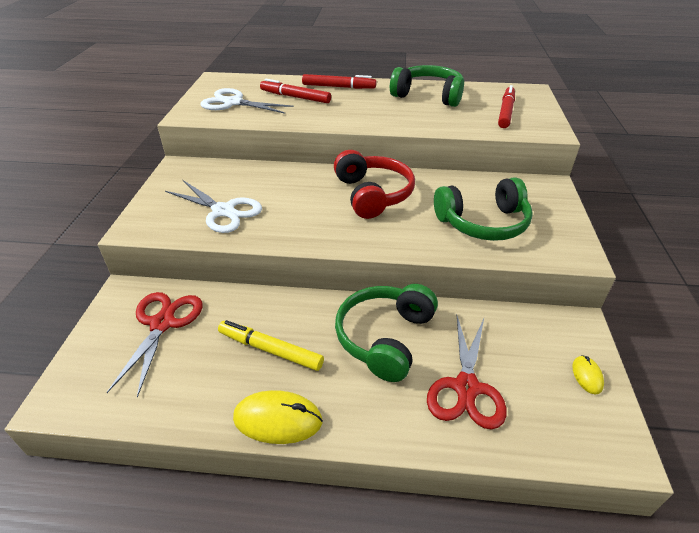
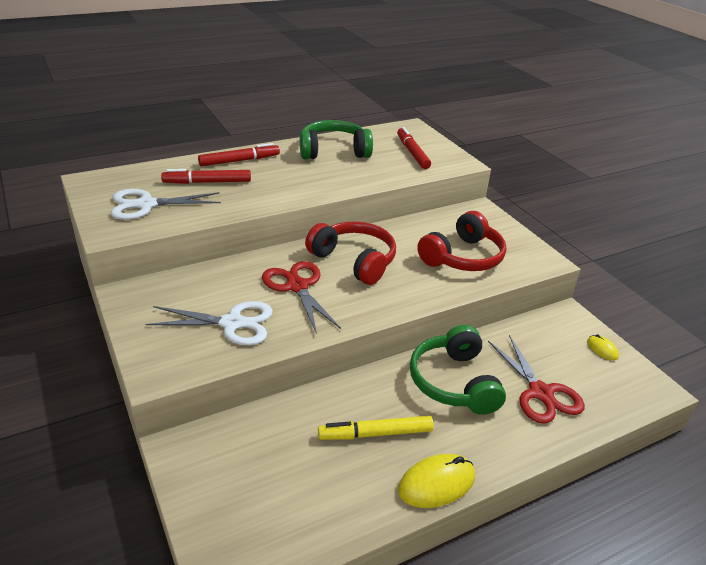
camera: 35 degrees left, 5 degrees down
red scissors [106,292,203,398] -> red scissors moved to [262,261,341,334]
green headphones [434,177,533,241] -> red headphones [417,211,506,271]

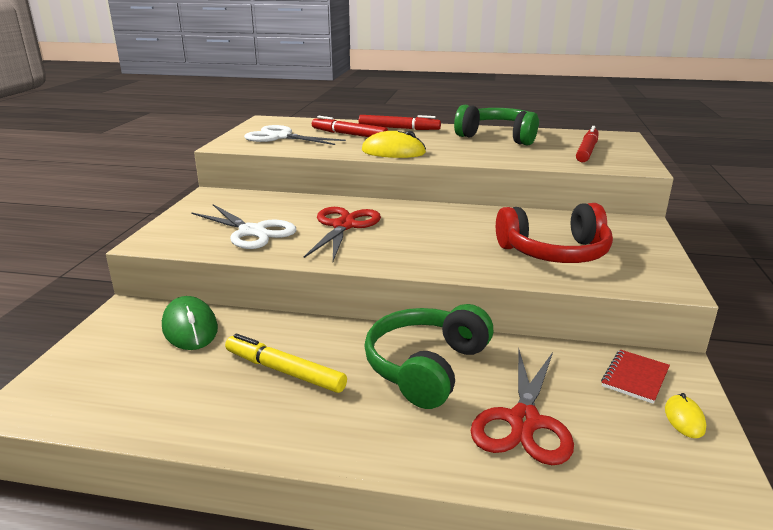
camera: 40 degrees right, 10 degrees down
red headphones [305,221,396,285] -> none
yellow mouse [398,454,475,508] -> yellow mouse moved to [362,131,426,158]
none -> green mouse [162,296,218,350]
none -> red notebook [601,350,670,404]

